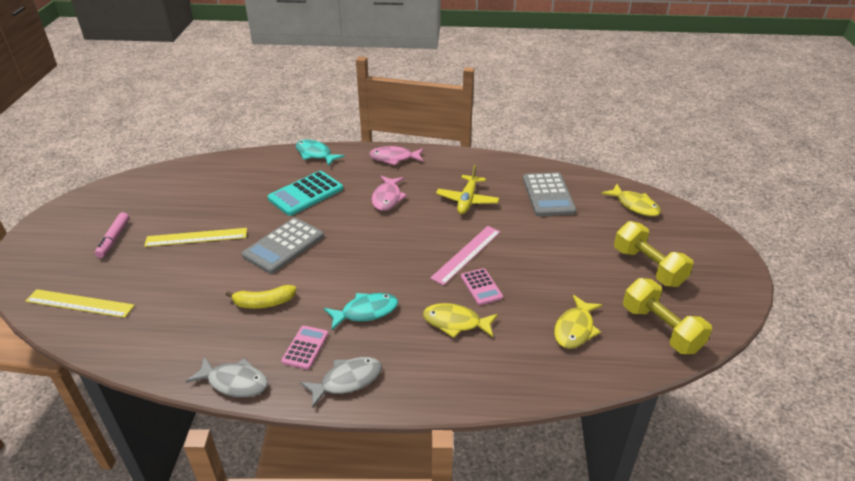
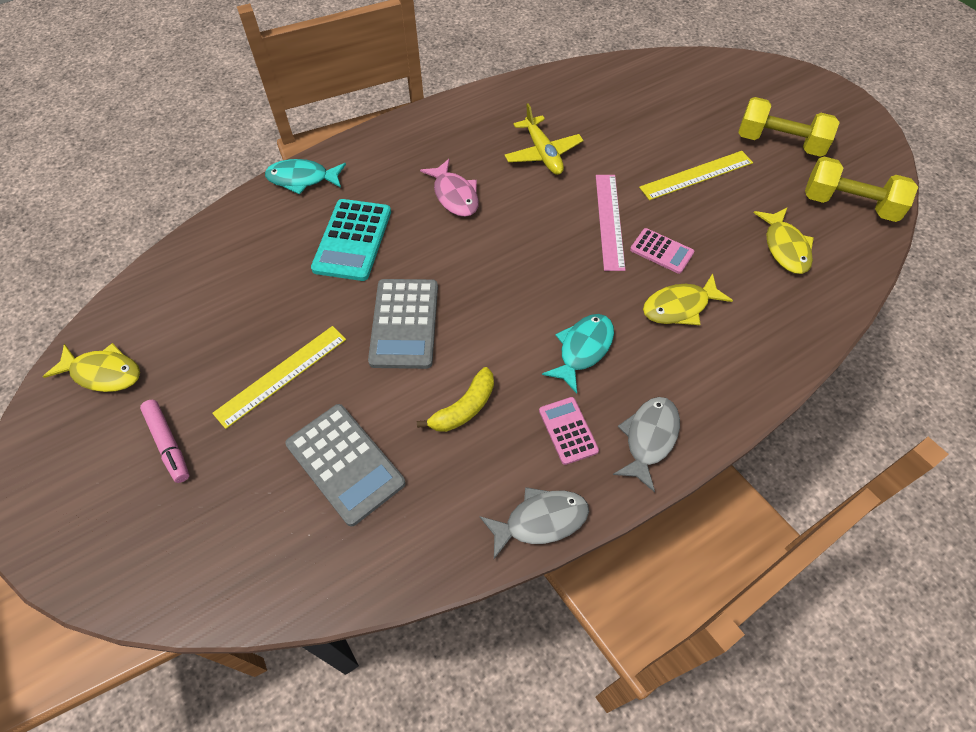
camera: 35 degrees left, 20 degrees up
yellow ruler [25,289,135,318] -> yellow ruler moved to [639,151,753,200]
pink fish [369,146,424,165] -> none
grey calculator [523,172,576,216] -> grey calculator moved to [285,404,406,526]
yellow fish [601,184,661,217] -> yellow fish moved to [43,343,140,392]

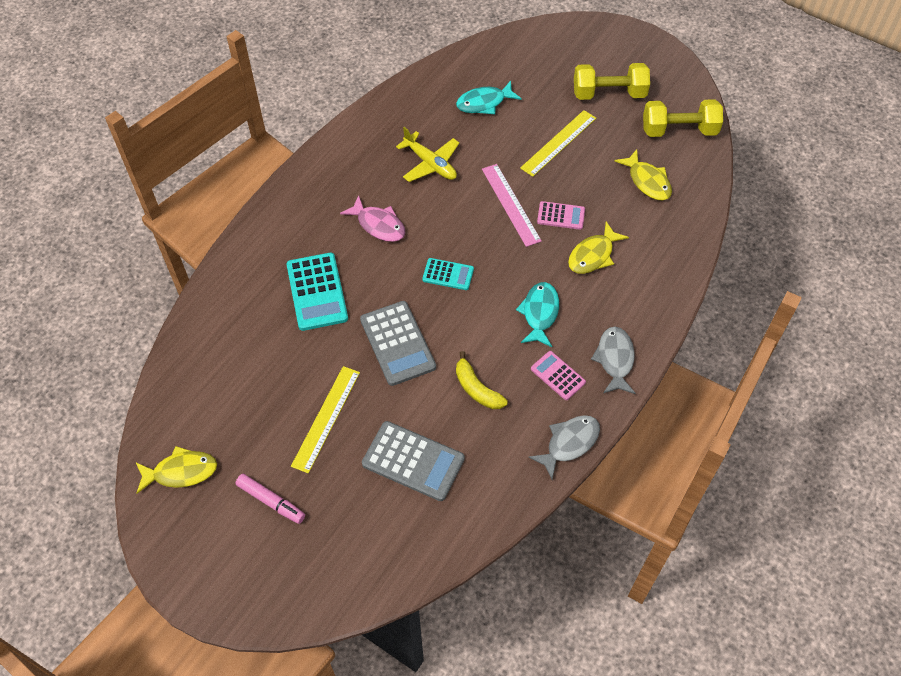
camera: 25 degrees left, 0 degrees up
turquoise fish [265,159,346,195] -> turquoise fish moved to [456,81,522,114]
yellow banana [417,367,494,432] -> yellow banana turned 120 degrees clockwise [456,351,508,409]
none -> turquoise calculator [422,258,474,290]

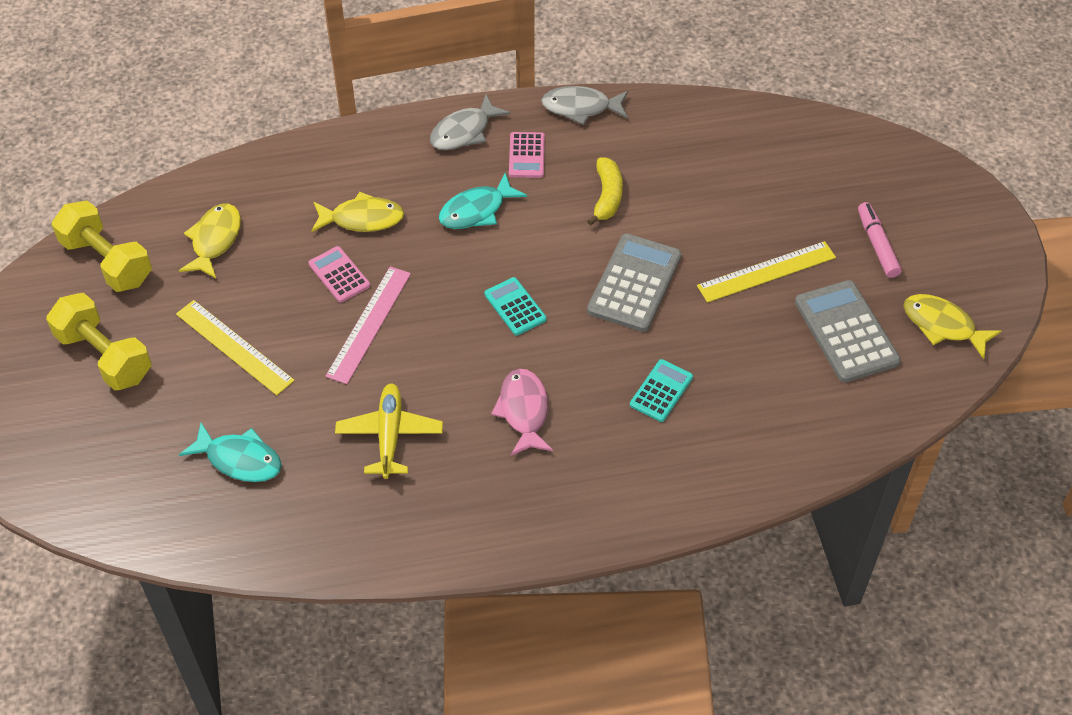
camera: 135 degrees left, 5 degrees down
turquoise calculator [287,253,348,331] -> turquoise calculator [630,359,693,422], size x0.58
grey calculator [362,421,465,501] -> grey calculator moved to [795,280,901,383]
yellow ruler [520,110,596,177] -> yellow ruler turned 45 degrees clockwise [176,300,295,395]

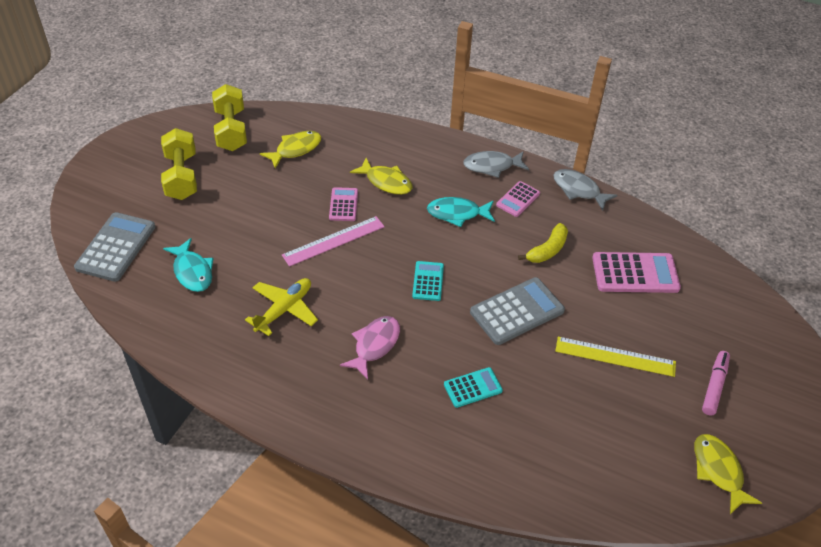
camera: 35 degrees right, 5 degrees down
yellow ruler [176,300,295,395] -> none
grey calculator [795,280,901,383] -> grey calculator moved to [74,212,155,282]
none -> pink calculator [592,252,681,293]

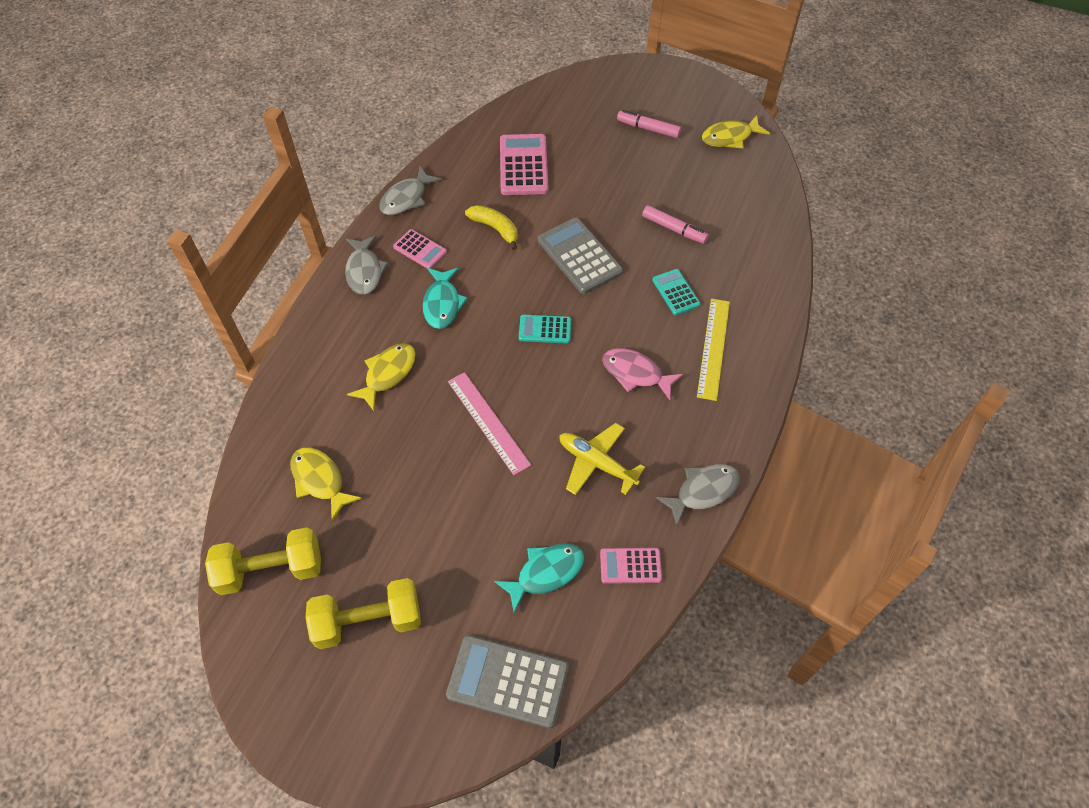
camera: 90 degrees left, 10 degrees up
pink calculator [329,187,358,221] -> pink calculator moved to [600,548,662,584]
yellow ruler [555,336,676,377] -> yellow ruler moved to [697,299,730,401]
none -> pink marker [642,205,709,244]
none -> grey fish [656,464,740,527]

